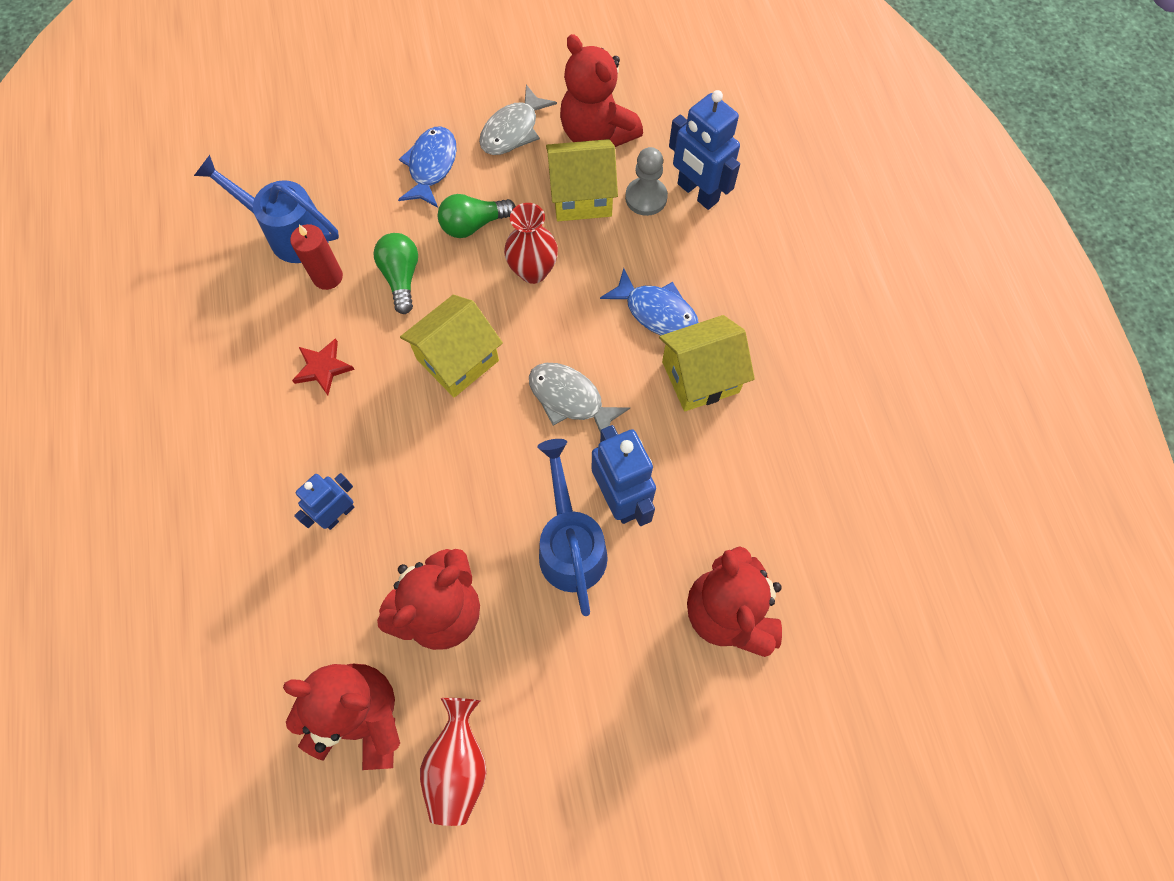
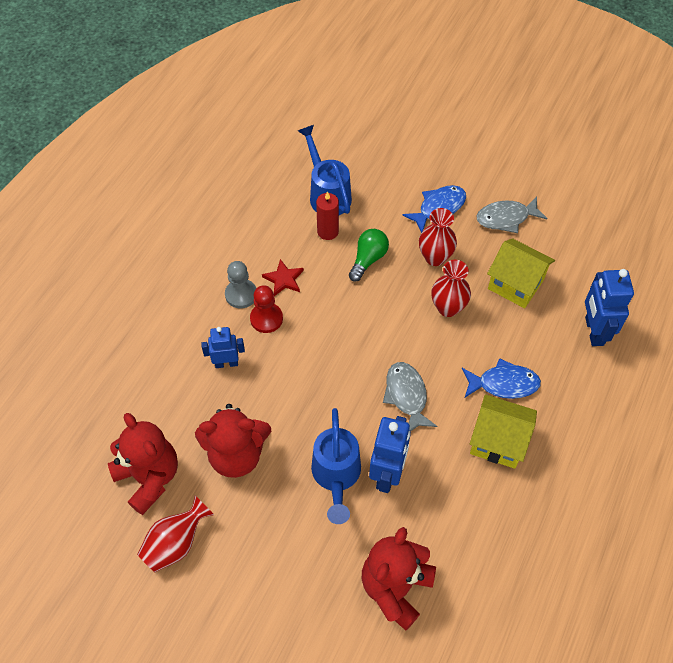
camera: 40 degrees right, 10 degrees down
yellow house [400,295,503,398] -> none
green light bulb [438,194,516,238] -> red vase [419,208,457,266]
blue watering can [537,439,608,616] -> blue watering can turned 150 degrees clockwise [311,408,361,524]
red teddy bear [560,34,643,147] -> none
blue fish [600,268,699,336] -> blue fish turned 75 degrees counterclockwise [462,358,541,399]
grey pawn [625,147,668,216] -> grey pawn moved to [225,261,256,309]
none -> red pawn [250,285,283,333]

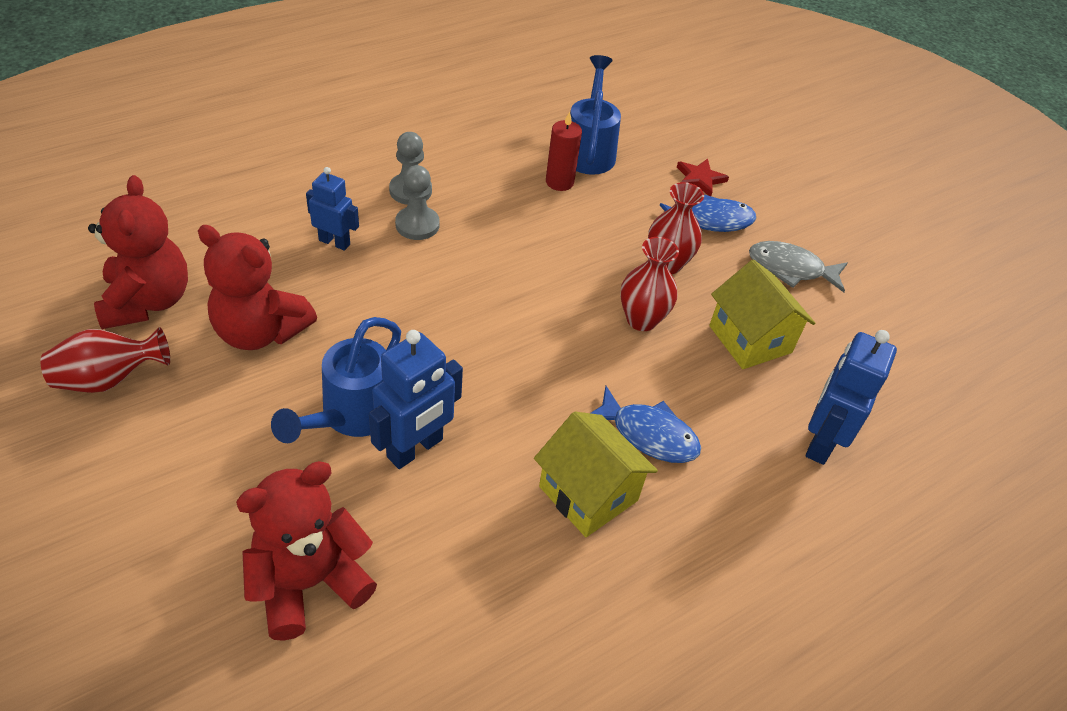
camera: 25 degrees right, 10 degrees down
red pawn [250,285,283,333] -> grey pawn [395,165,440,240]
red star [262,259,304,296] -> red star moved to [677,159,729,196]
green light bulb [349,229,389,282] -> none
grey fish [383,362,437,431] -> none

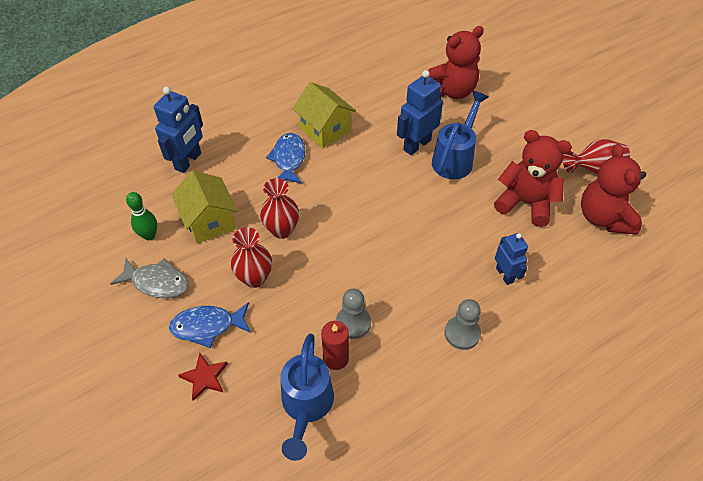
camera: 175 degrees left, 5 degrees up
blue robot [306,167,359,251] -> blue robot turned 135 degrees counterclockwise [495,233,528,285]
grey pawn [395,165,440,240] -> grey pawn moved to [336,289,371,339]
blue fish [591,386,701,463] -> blue fish turned 60 degrees clockwise [266,133,306,184]
none -> green bowling pin [126,192,157,240]

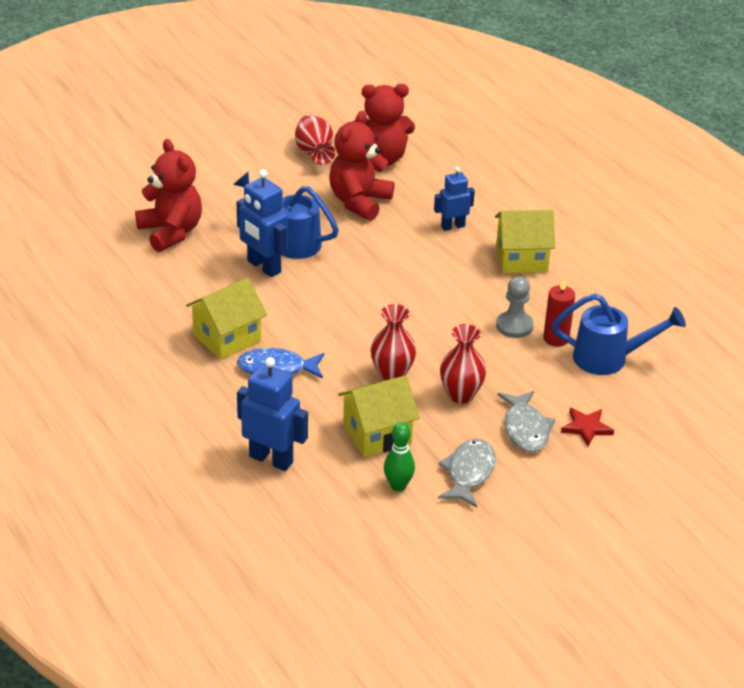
camera: 90 degrees left, 15 degrees down
blue fish [169,302,251,348] -> grey fish [497,391,555,452]
grey pawn [444,299,481,350] -> yellow house [495,210,555,273]

